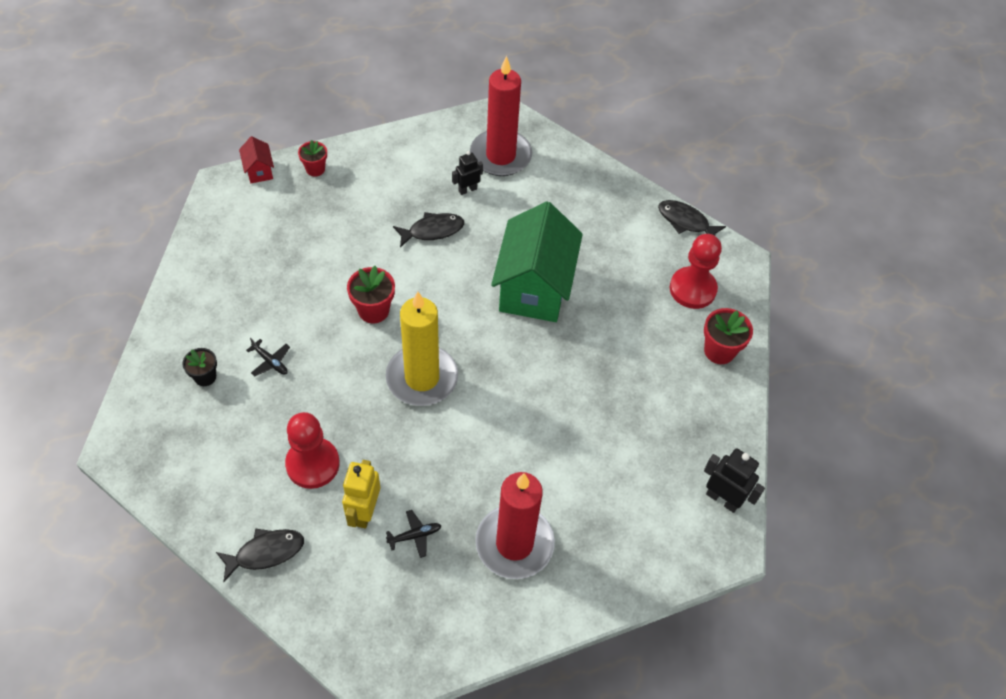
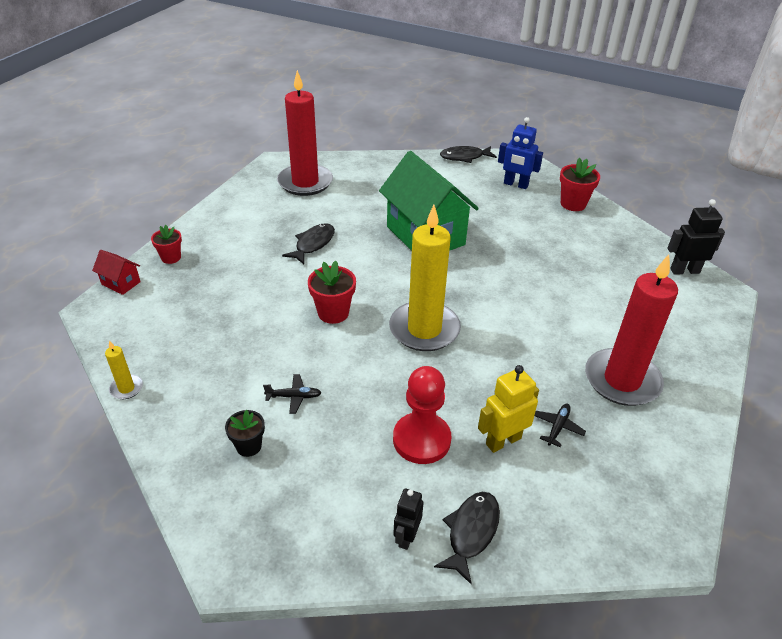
camera: 40 degrees left, 15 degrees down
yellow robot [342,460,380,528] -> yellow robot turned 90 degrees clockwise [478,365,539,453]
black robot [452,151,483,195] -> black robot moved to [393,489,424,550]
red pawn [670,234,722,309] -> blue robot [498,117,543,189]
none -> yellow candle [105,340,143,399]

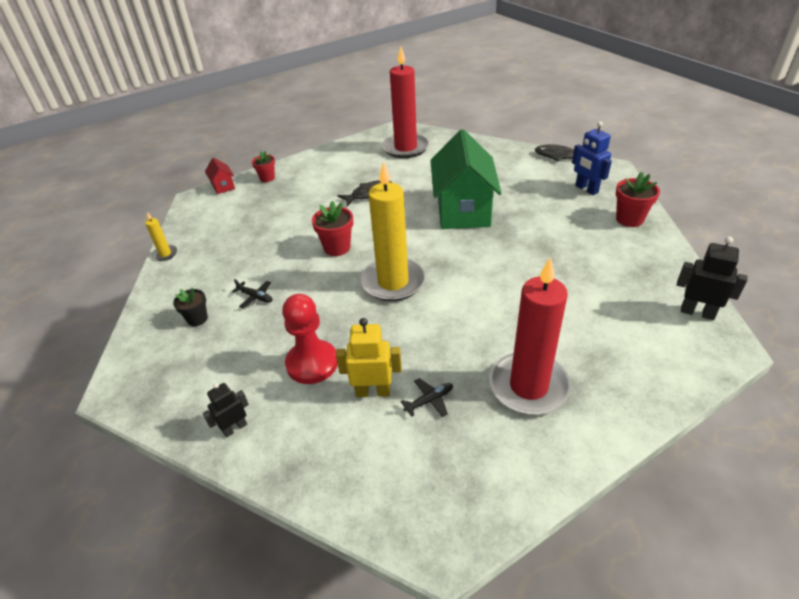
camera: 35 degrees right, 0 degrees up
black fish [434,492,500,584] -> none

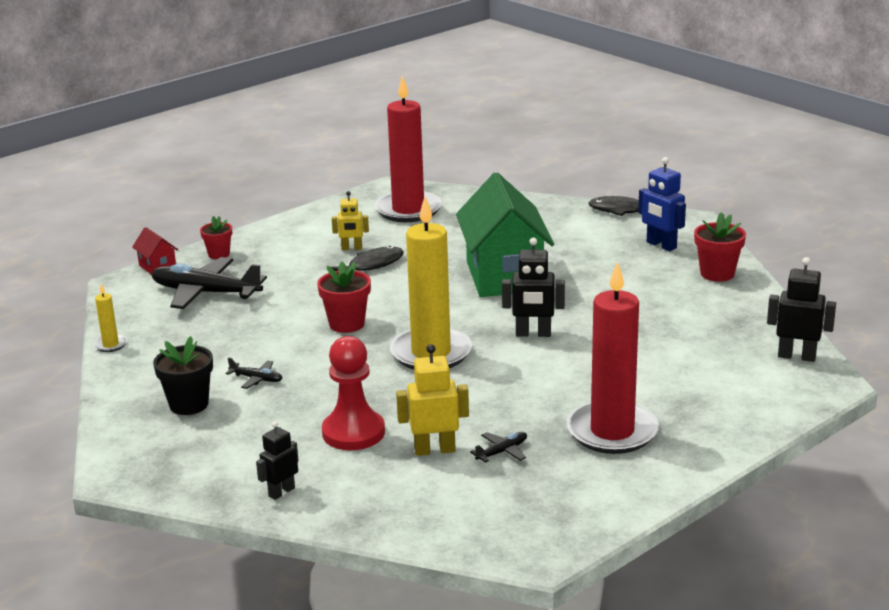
camera: 10 degrees left, 15 degrees down
black flower pot [173,288,208,326] -> black flower pot [153,336,213,415], size x1.50
none -> black plane [151,257,267,309]
none -> yellow robot [332,191,369,250]
none -> black robot [502,238,565,337]

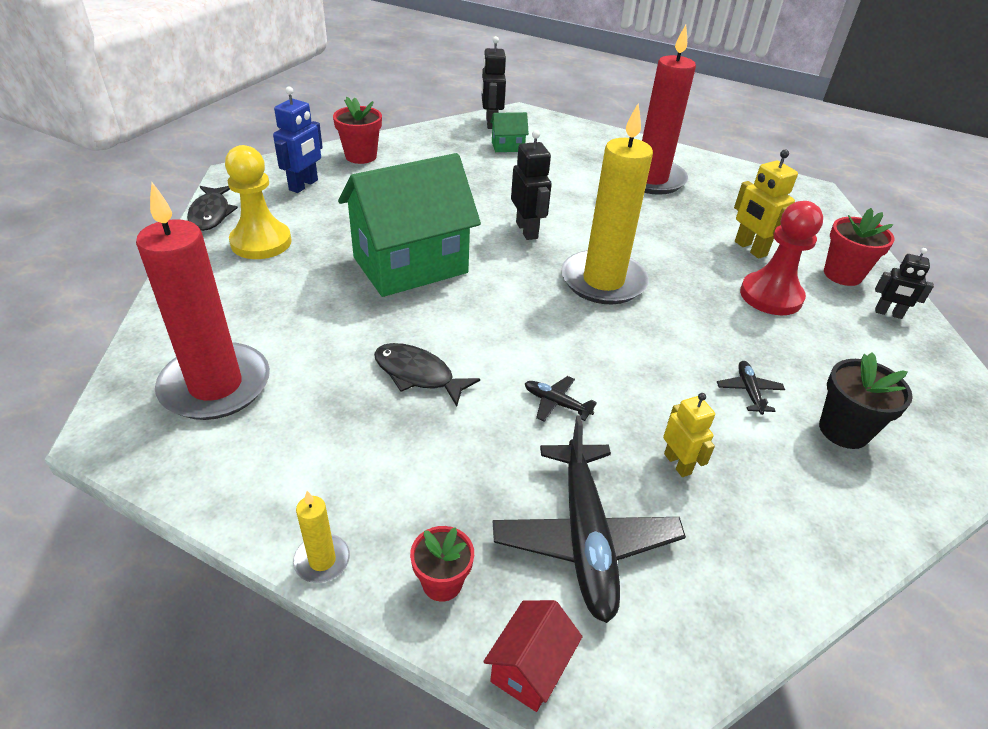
camera: 115 degrees left, 15 degrees up
yellow candle [93,284,127,352] -> yellow candle moved to [293,491,350,583]
red flower pot [317,262,371,333] -> red flower pot moved to [824,208,895,286]
yellow robot [332,191,369,250] -> yellow robot moved to [663,393,715,477]
black plane [470,432,527,463] -> black plane moved to [525,376,597,421]
none -> yellow pawn [225,145,292,259]
none -> green house [490,112,529,152]

